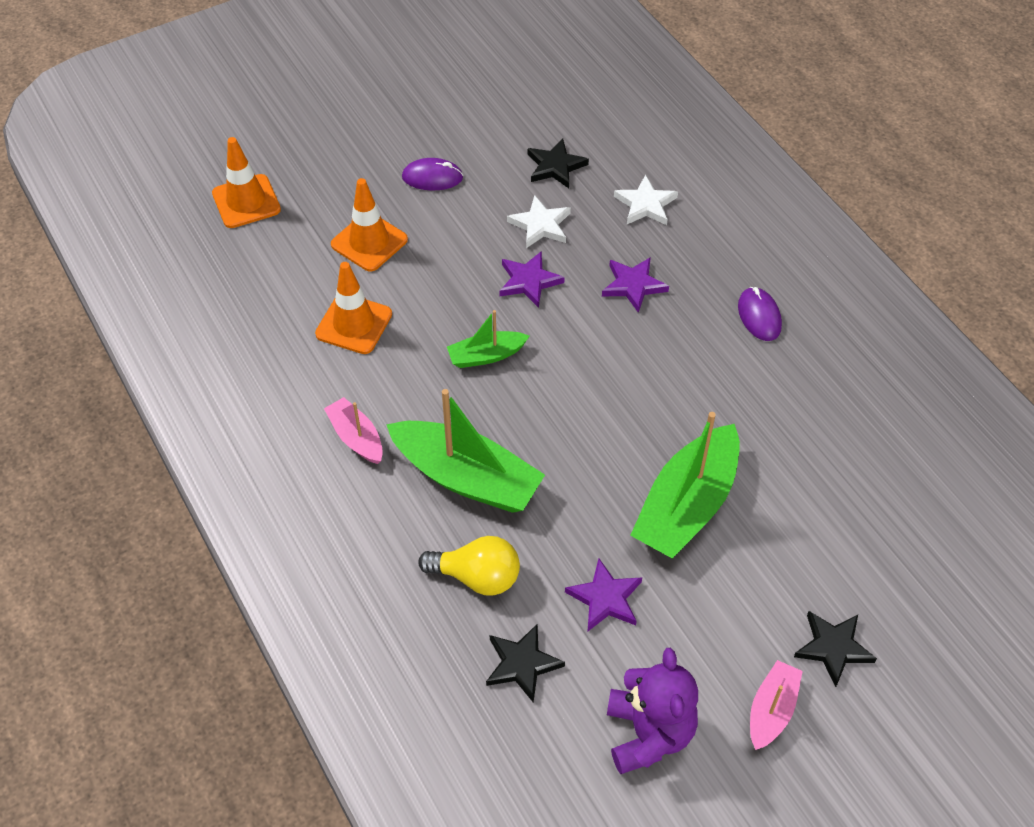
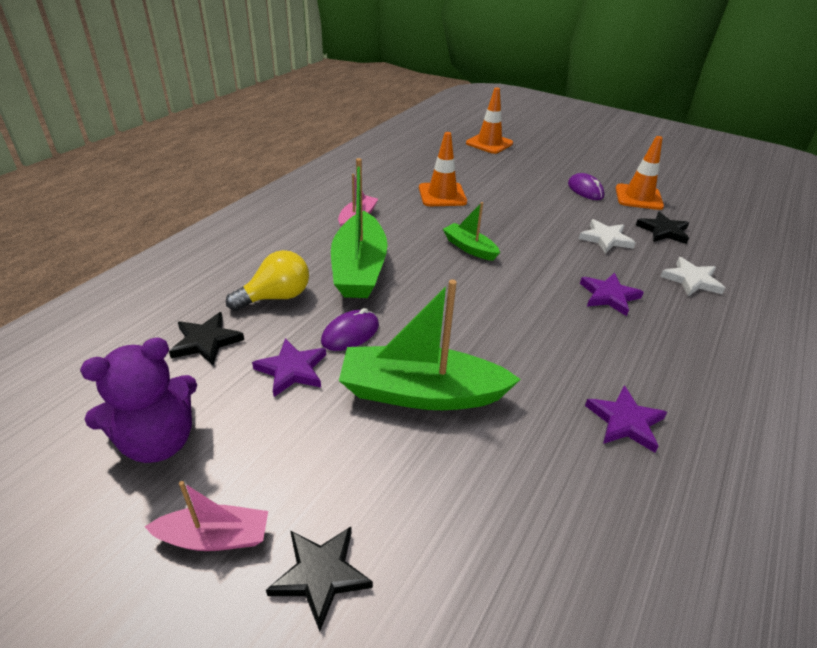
camera: 60 degrees right, 15 degrees down
orange traffic cone [331,178,408,272] -> orange traffic cone moved to [616,136,664,210]
yellow light bulb [418,536,520,595] -> yellow light bulb turned 105 degrees counterclockwise [226,250,309,311]
purple star [500,251,565,308] -> purple star moved to [585,386,667,453]
purple mouse [738,287,782,341] -> purple mouse moved to [321,308,379,351]

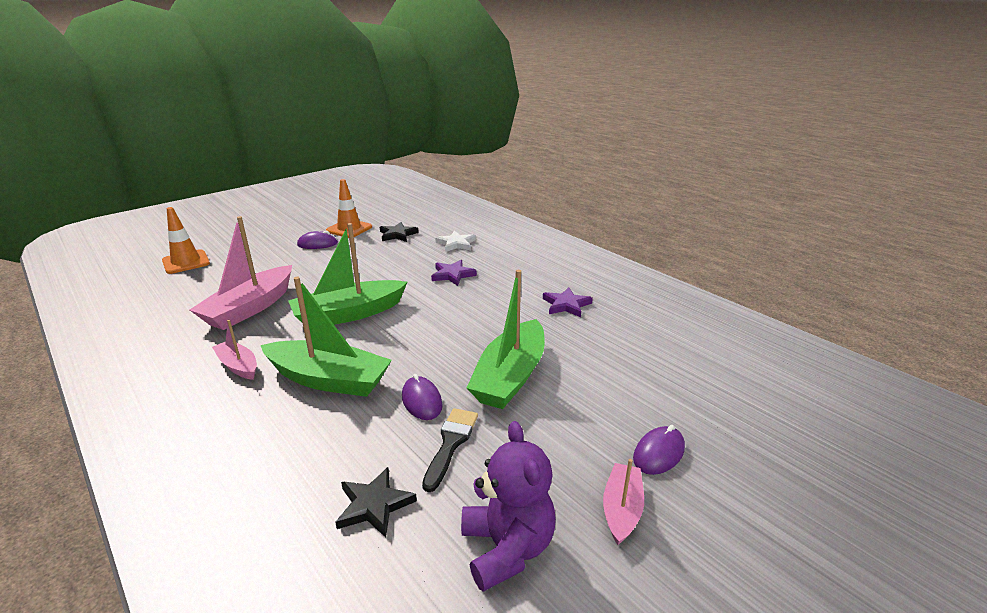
camera: 70 degrees left, 10 degrees down
yellow light bulb [226,250,309,311] -> none
purple star [252,338,326,397] -> black brush [422,408,478,492]
black star [266,527,373,632] -> purple mouse [633,425,685,475]
orange traffic cone [419,132,467,206] -> pink boat [190,216,292,330]
green boat [443,202,500,261] -> green boat [288,223,407,325], size x1.90
white star [579,219,636,254] -> none

